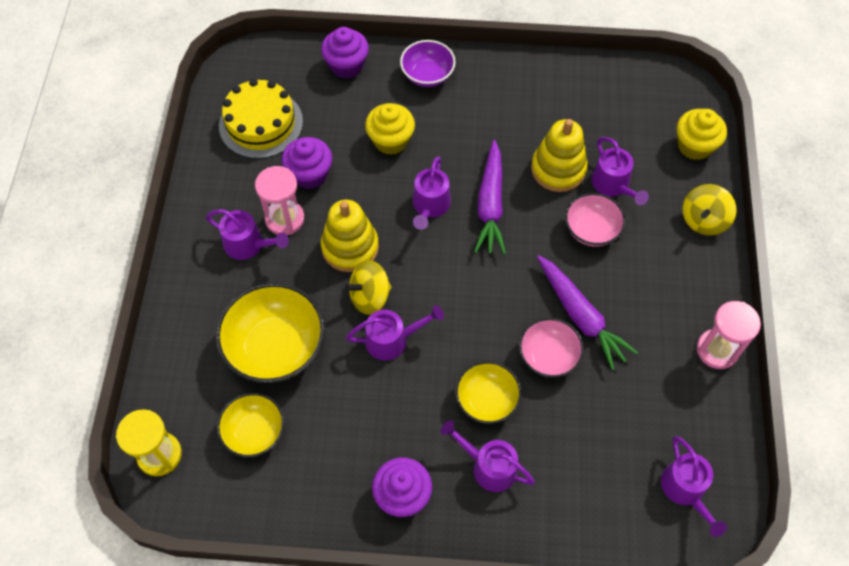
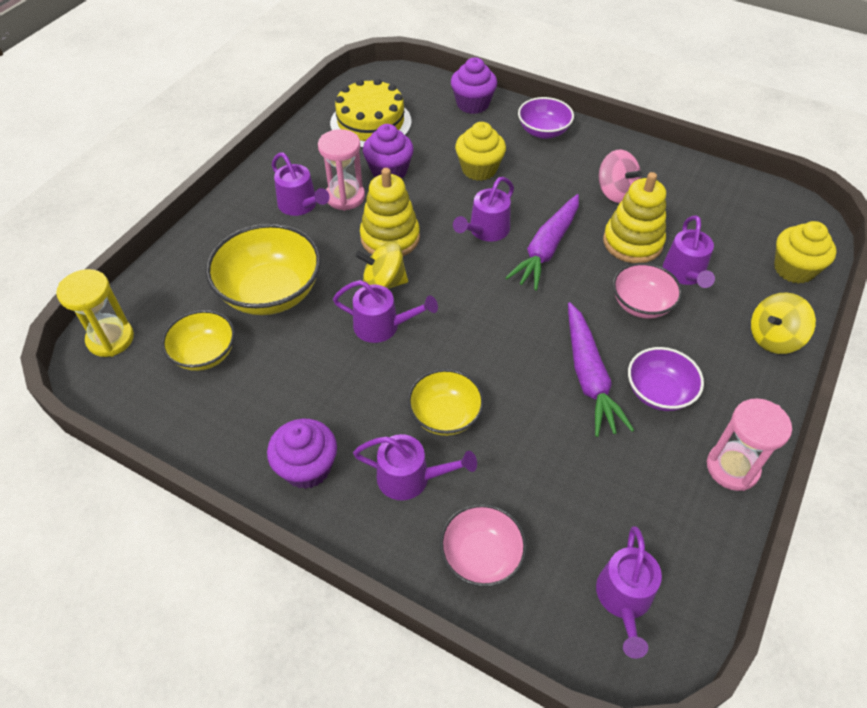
camera: 25 degrees right, 10 degrees down
purple watering can [440,420,535,492] -> purple watering can turned 135 degrees clockwise [353,434,477,501]
pink bowl [519,318,584,378] -> pink bowl moved to [440,504,527,587]
none -> pink spinning top [599,150,642,203]
none -> purple bowl [628,347,704,411]

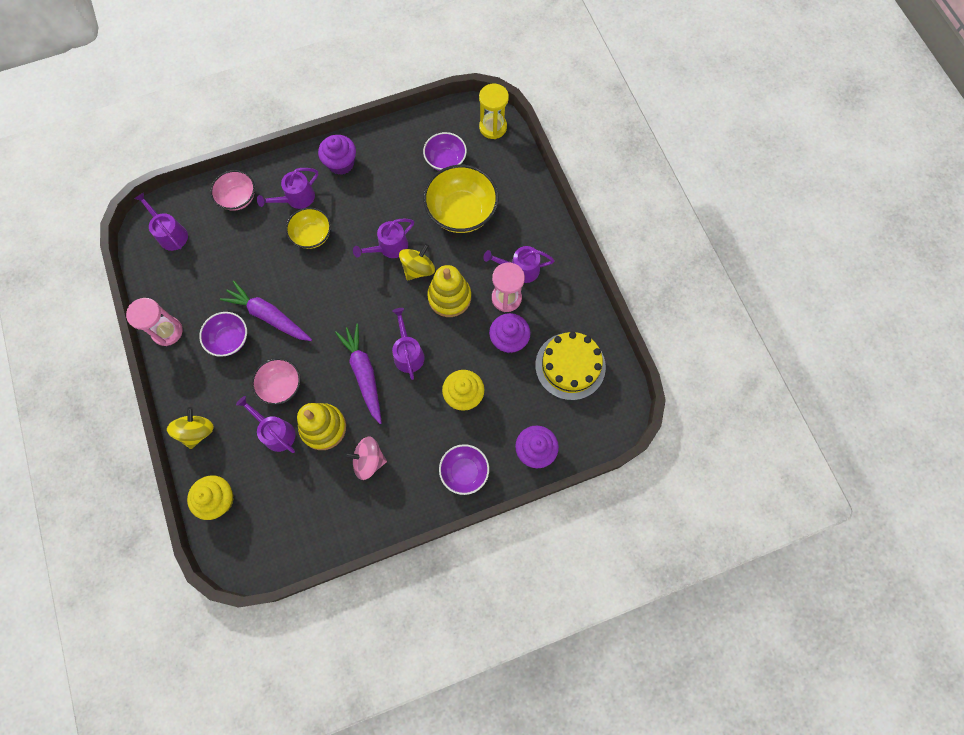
camera: 130 degrees right, 20 degrees up
yellow bowl [162,310,235,371] -> purple bowl [423,132,467,171]

